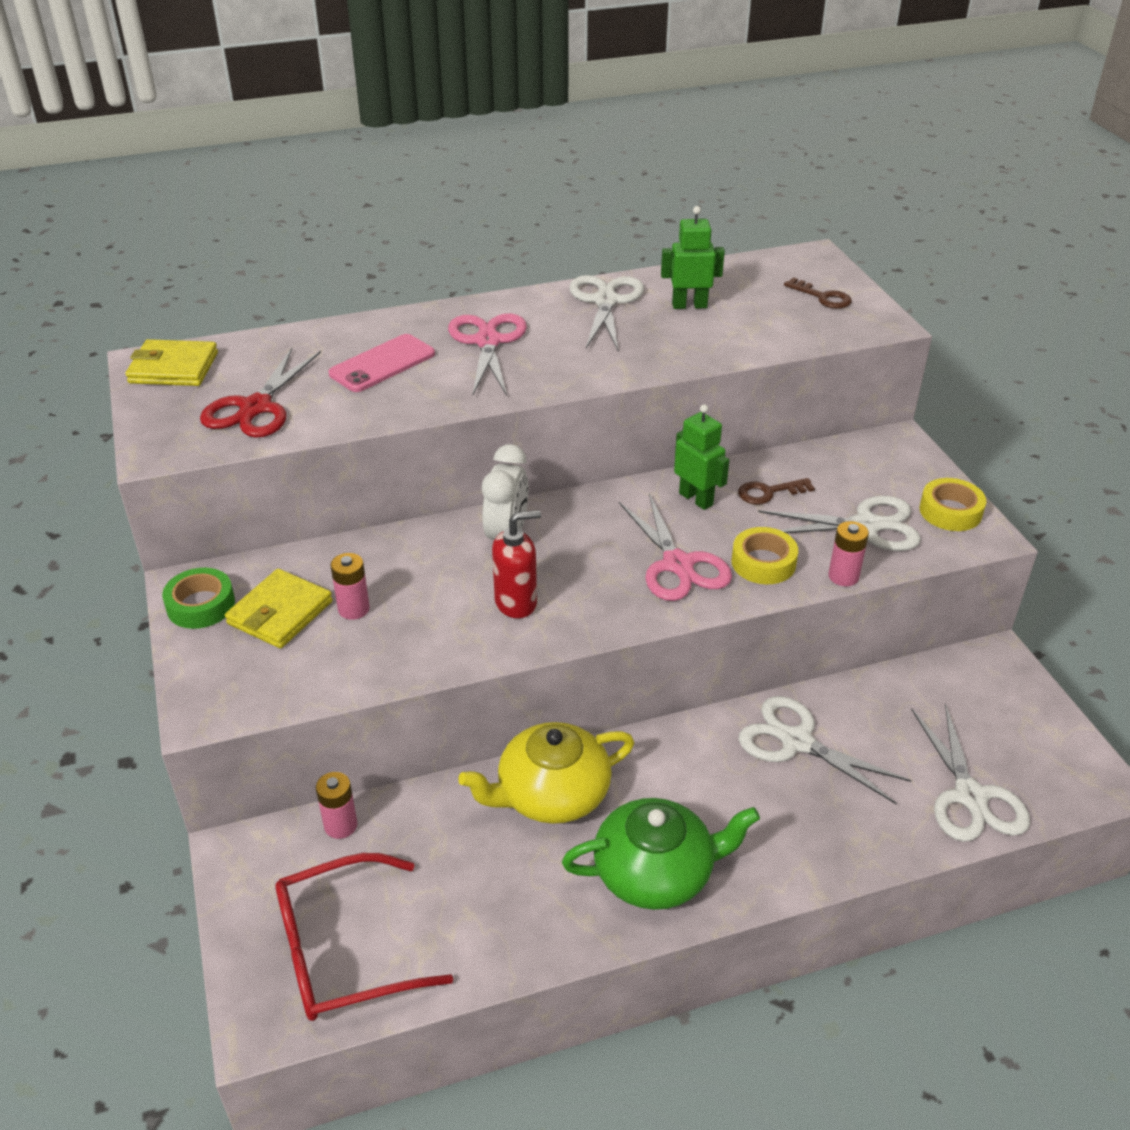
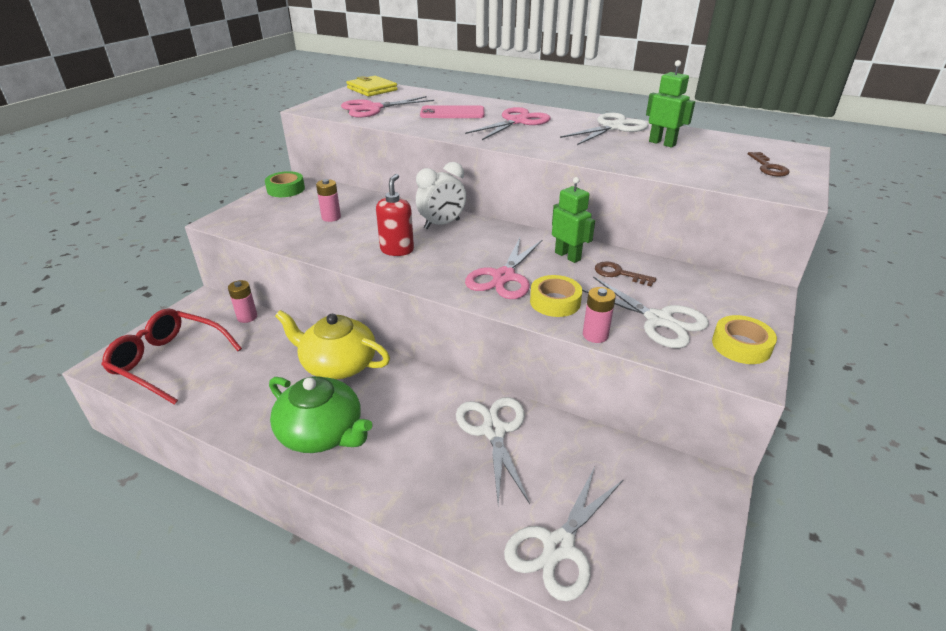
camera: 45 degrees right, 5 degrees down
red scissors [200,348,321,438] -> pink scissors [341,96,434,118]
yellow wallet [225,569,333,649] -> none
red soap dispenser [492,510,541,618] -> red soap dispenser turned 105 degrees counterclockwise [376,174,414,256]
green robot [674,404,729,510] -> green robot turned 45 degrees counterclockwise [552,177,595,263]

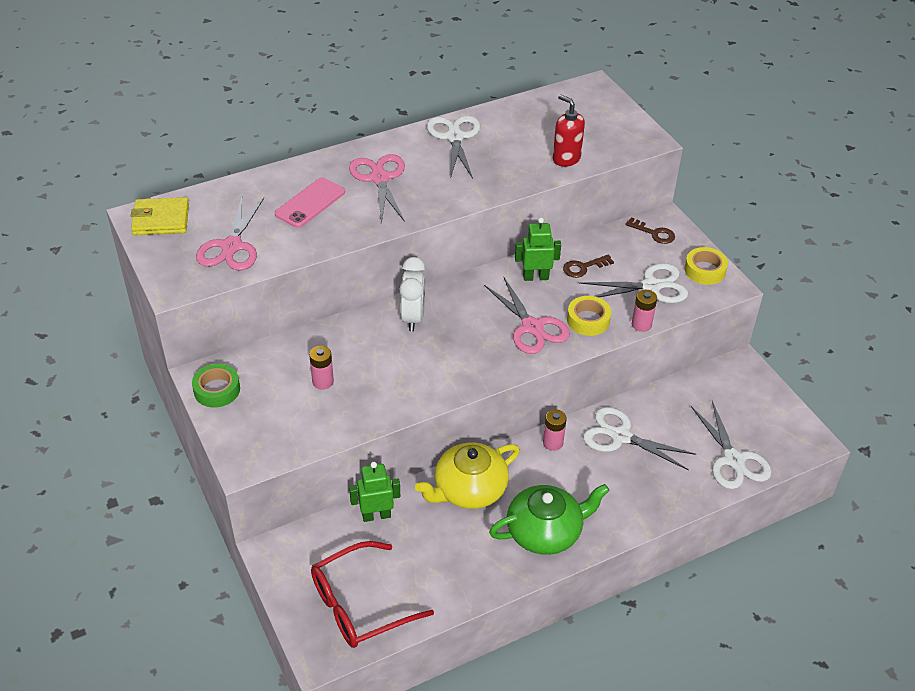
camera: 55 degrees left, 10 degrees up
pink battery [228,280,257,323] -> pink battery moved to [543,409,567,451]
red soap dispenser [376,174,414,256] -> red soap dispenser moved to [553,95,585,167]
green robot [646,60,695,147] -> green robot moved to [349,462,400,522]
brown key [748,152,790,176] -> brown key moved to [625,217,675,244]

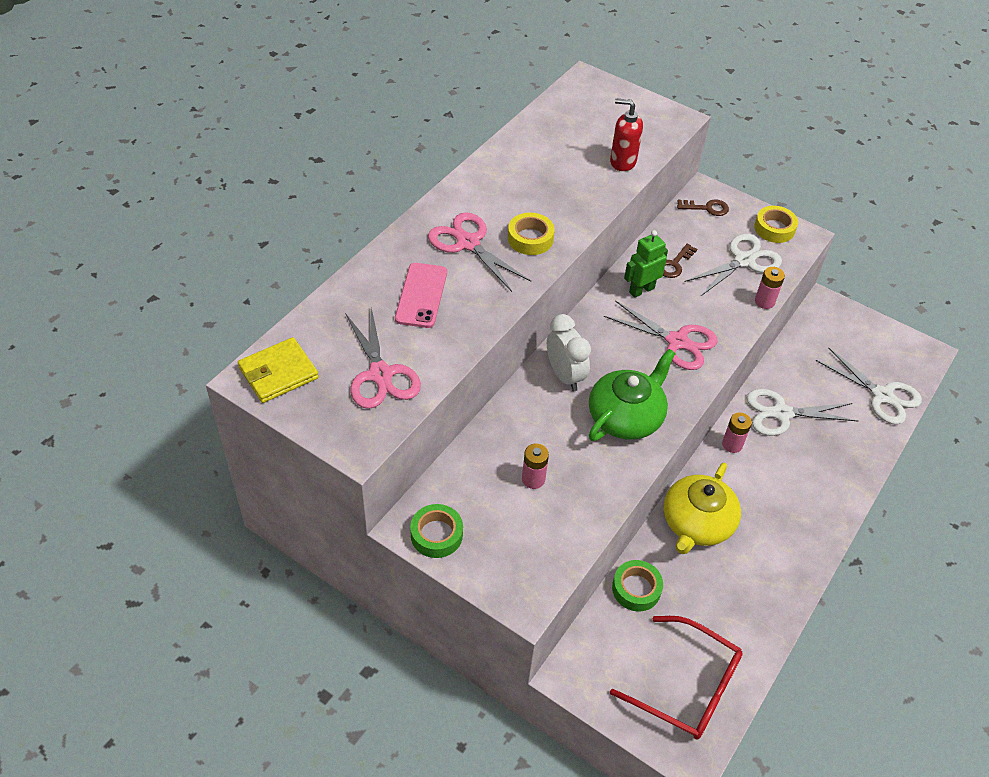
camera: 30 degrees left, 5 degrees up
red glasses [311,541,434,648] -> red glasses turned 90 degrees counterclockwise [610,616,743,740]
green robot [349,462,400,522] -> green tape [612,560,663,611]
white scissors [427,116,480,179] -> none
green teapot [489,484,609,555] -> green teapot moved to [589,349,676,441]
yellow tape [567,296,611,336] -> yellow tape moved to [508,213,555,255]

